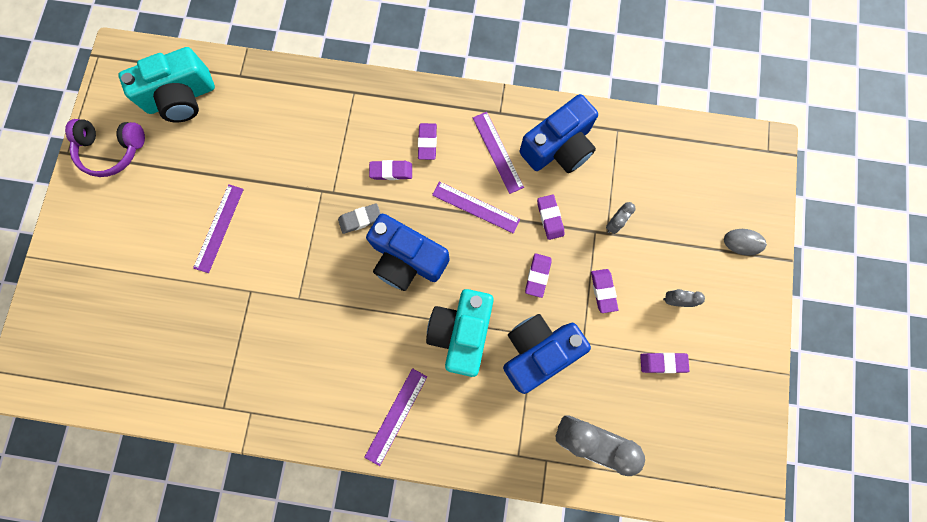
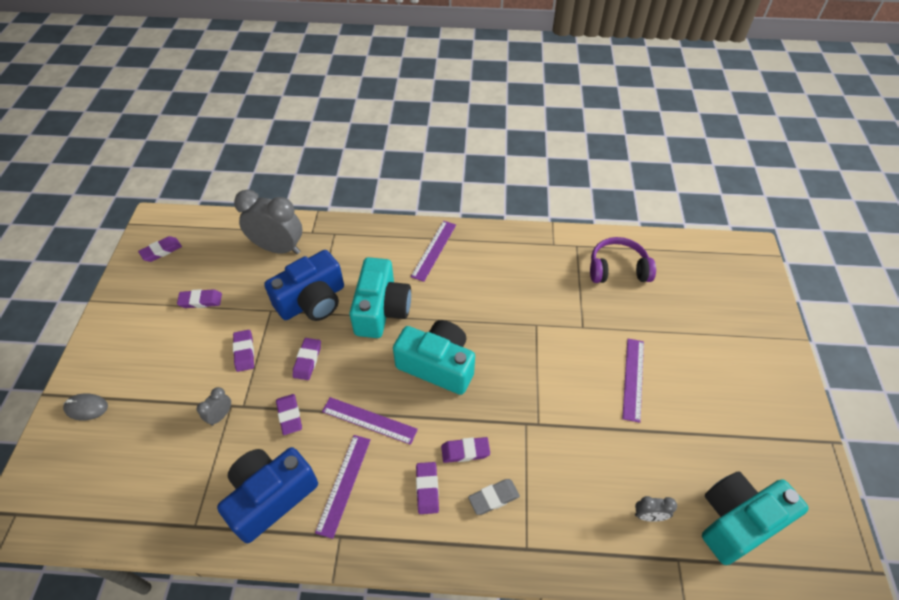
camera: 175 degrees right, 25 degrees down
purple headphones [65,119,145,177] -> purple headphones moved to [590,237,656,283]
grey eraser [338,203,381,234] -> grey eraser moved to [468,479,520,515]
blue camera [366,214,450,291] -> turquoise camera [393,320,475,395]
purple ruler [473,112,524,194] -> purple ruler turned 45 degrees clockwise [315,435,371,539]
grey clock [663,289,705,307] -> grey clock moved to [635,496,677,522]
none -> purple eraser [138,236,182,262]

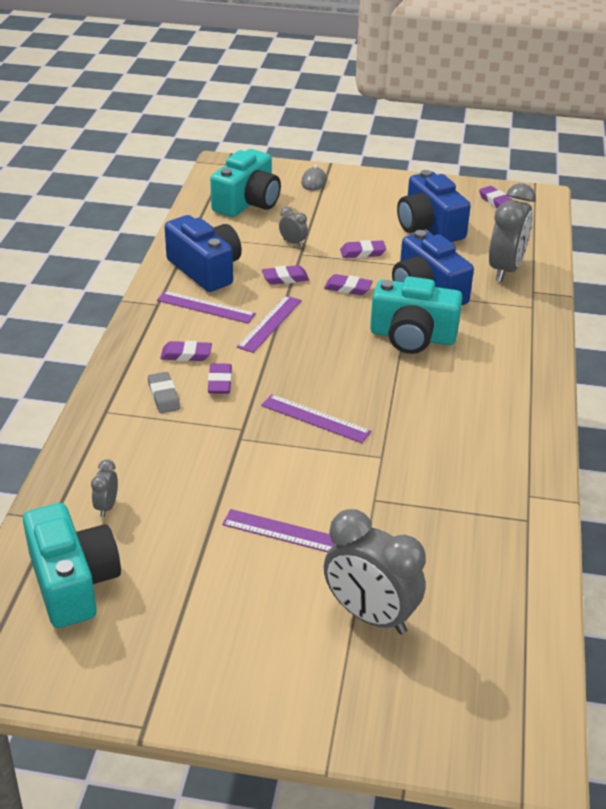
camera: 95 degrees right, 15 degrees down
purple eraser [177,289,222,308] -> blue camera [397,170,471,242]
turquoise camera [393,320,475,395] -> turquoise camera moved to [210,149,281,217]
purple ruler [411,221,456,282] -> purple ruler moved to [261,394,371,443]
purple headphones [590,237,656,283] -> none
none -> grey clock [324,509,426,634]

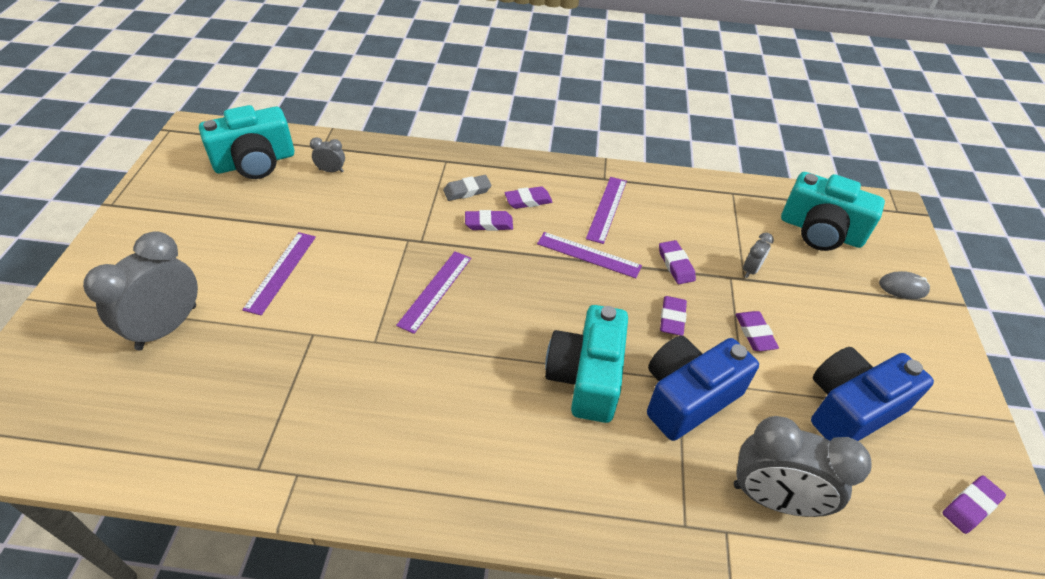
camera: 85 degrees right, 10 degrees up
purple eraser [160,341,212,361] -> purple eraser turned 75 degrees clockwise [504,186,553,209]
blue camera [165,215,242,292] -> none

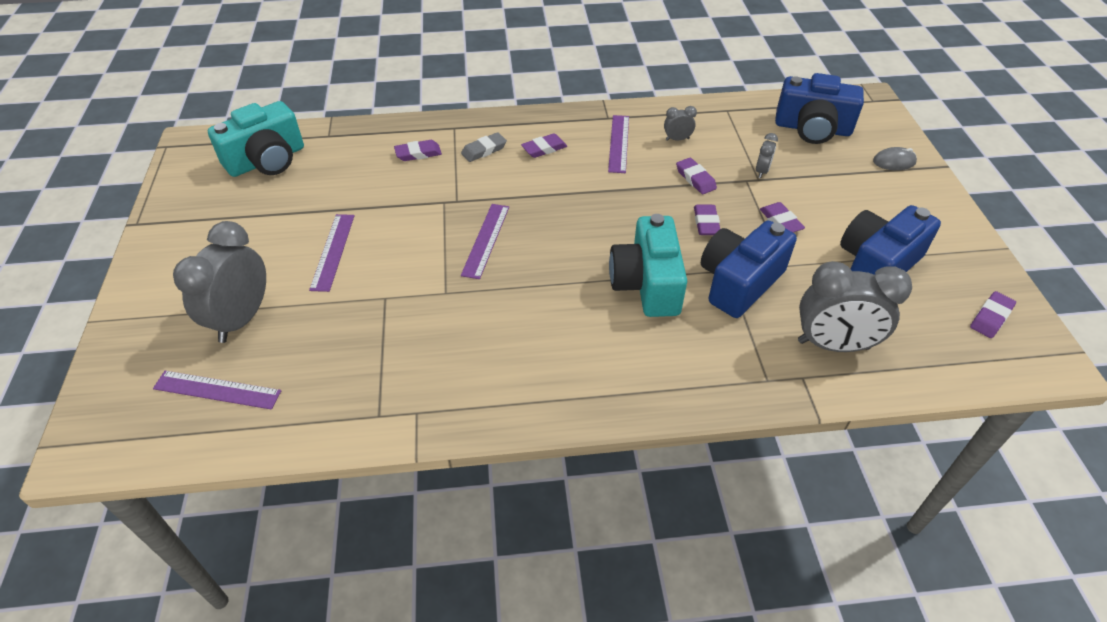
camera: 10 degrees left, 0 degrees up
grey clock [310,137,345,173] -> grey clock moved to [664,106,697,141]
purple eraser [465,210,513,231] -> purple eraser moved to [394,140,442,161]
purple ruler [537,232,642,278] -> purple ruler moved to [153,371,281,410]
turquoise camera [781,172,885,251] -> blue camera [775,73,864,144]

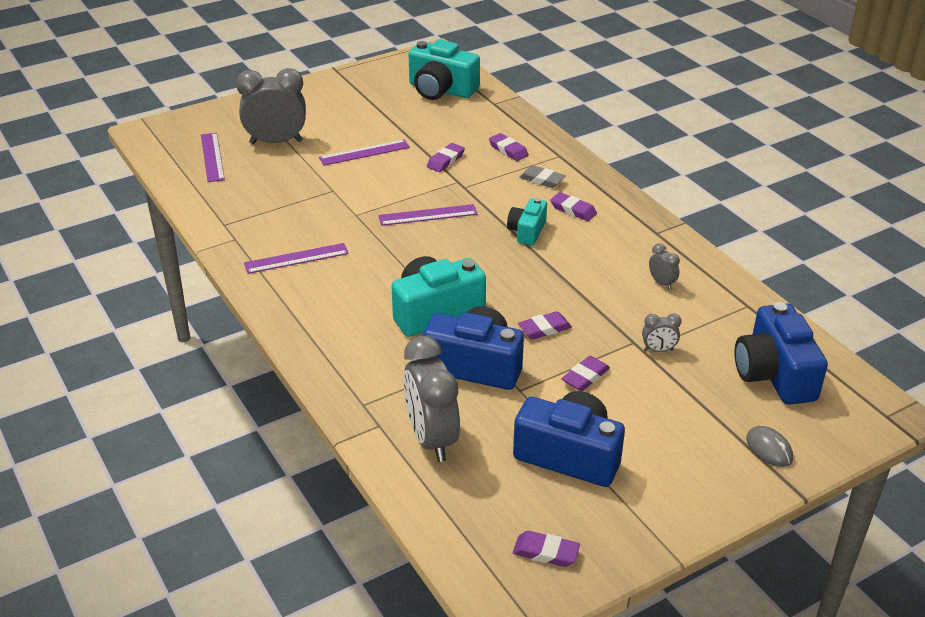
camera: 65 degrees right, 10 degrees down
purple ruler [608,115,629,173] -> purple ruler moved to [244,243,349,274]
purple eraser [676,158,717,194] -> purple eraser moved to [427,143,465,172]
none -> turquoise camera [507,198,547,246]

